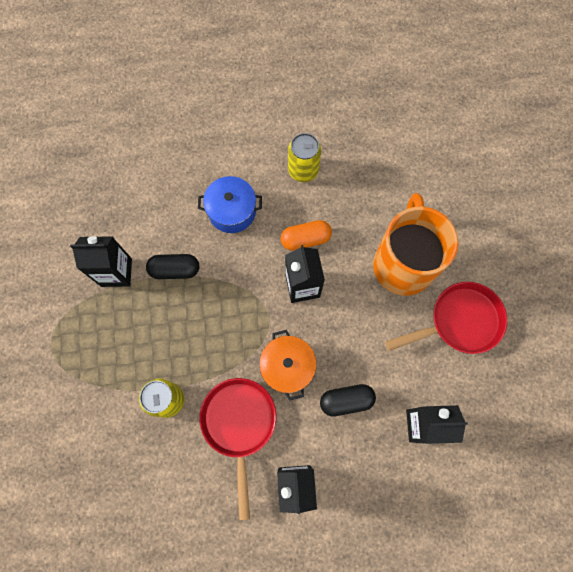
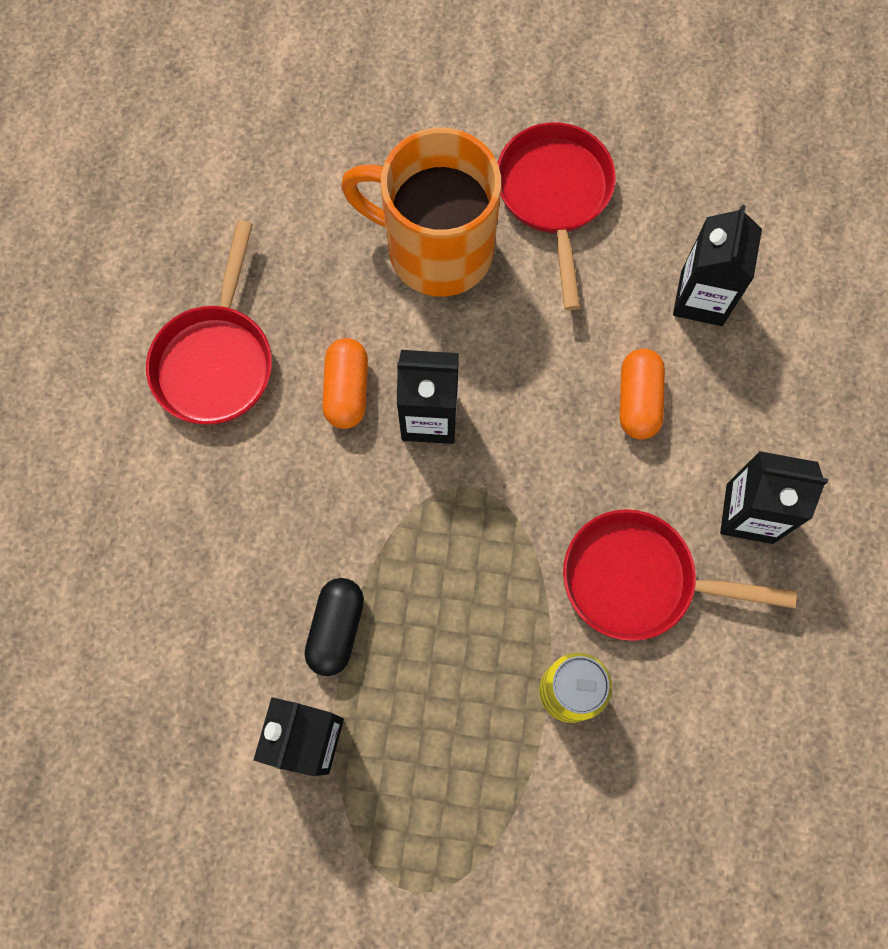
camera: 75 degrees left, 0 degrees up
blue pot [198,176,262,233] -> none
orange pot [259,330,317,401] -> none
yellow can [288,133,321,182] -> red pan [146,220,272,425]
black capsule [320,384,376,417] -> orange capsule [620,348,665,440]

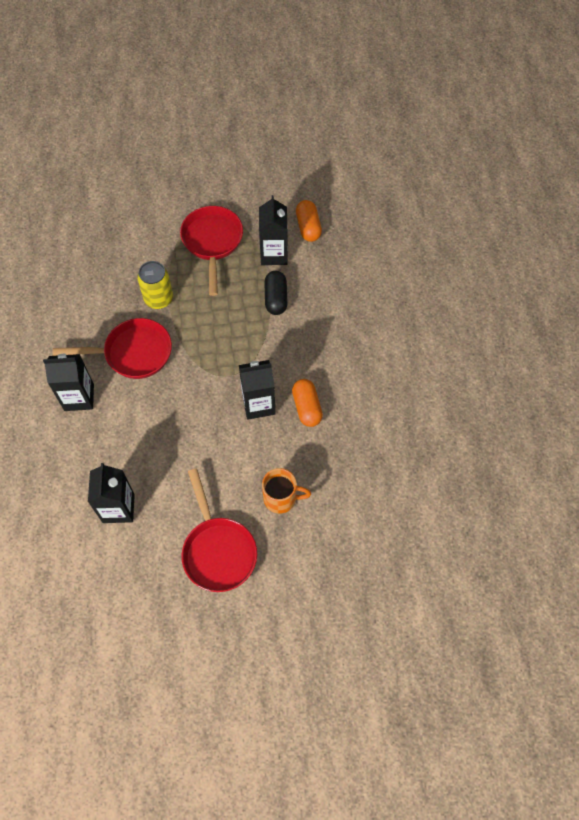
camera: 165 degrees right, 10 degrees down
red pan [146,220,272,425] -> red pan moved to [180,206,243,296]
orange mug [341,128,501,297] -> orange mug [262,468,311,514], size x0.51
orange capsule [620,348,665,440] -> orange capsule moved to [296,200,322,242]

